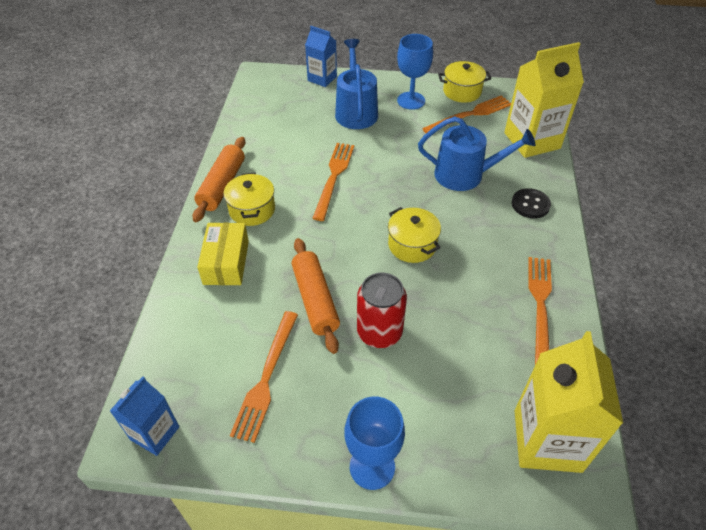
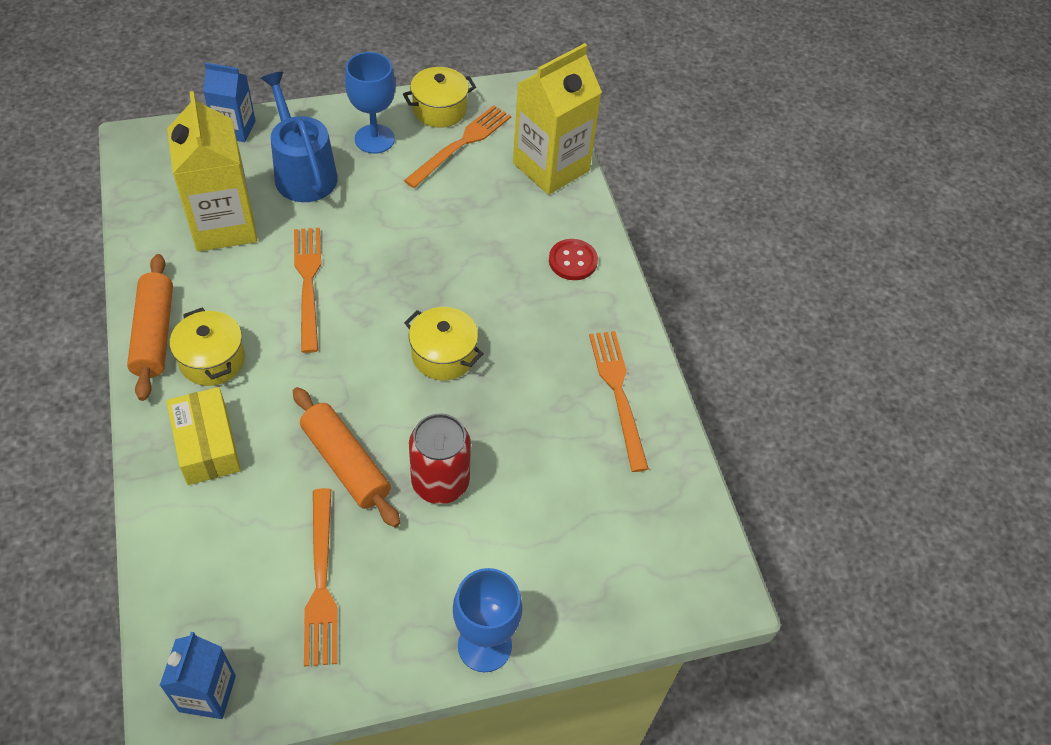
camera: 25 degrees left, 5 degrees up
blue watering can [418,116,535,191] -> none
black button [512,188,551,218] -> red button [549,239,598,280]
yellow carton [515,331,624,473] -> yellow carton moved to [167,91,257,252]

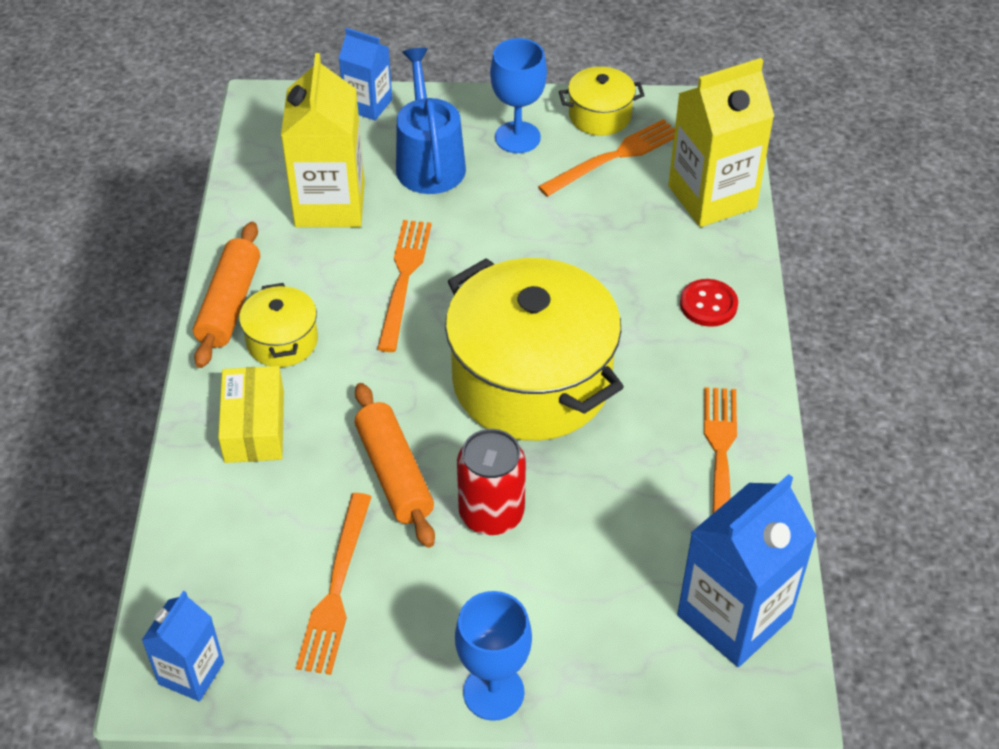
camera: 20 degrees right, 5 degrees down
yellow pot [404,307,484,380] -> yellow pot [445,258,624,441], size x2.18
none -> blue carton [677,474,817,667]

